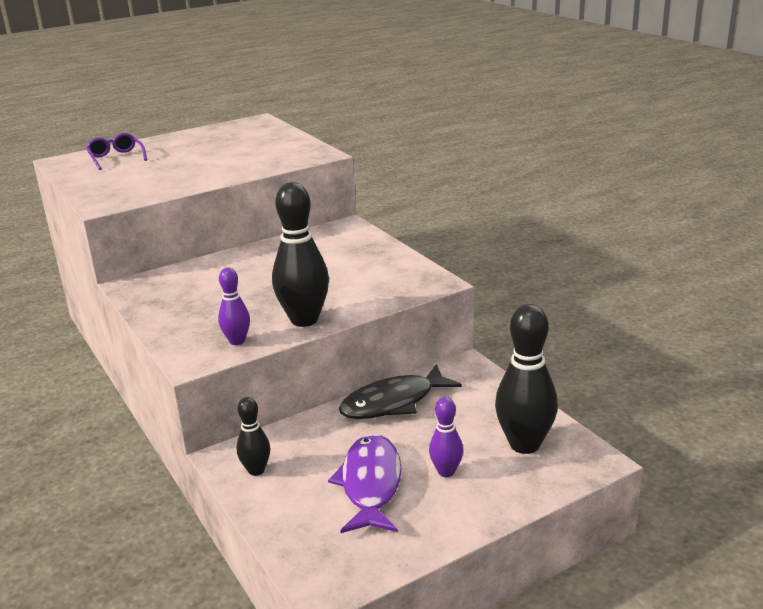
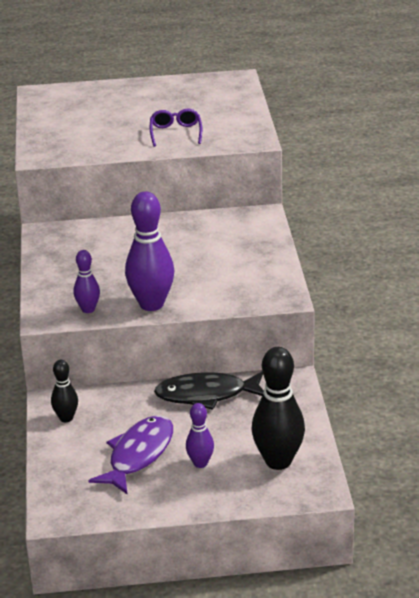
camera: 25 degrees right, 5 degrees up
purple glasses [86,133,147,170] -> purple glasses moved to [150,108,202,147]
black bowling pin [272,182,329,327] -> purple bowling pin [125,191,174,311]

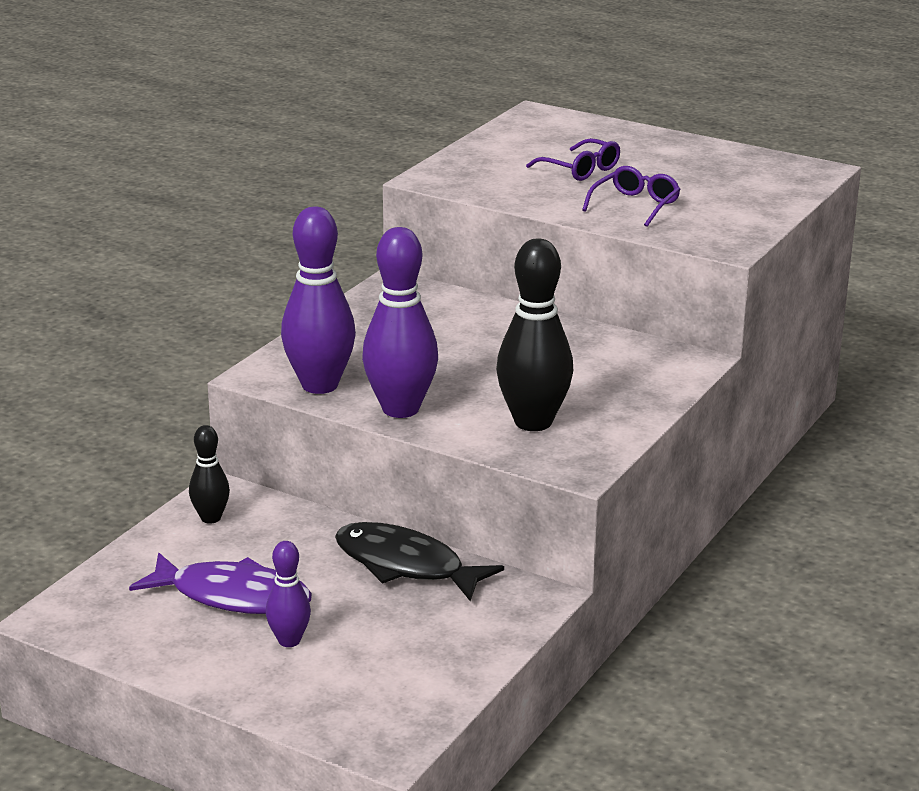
camera: 35 degrees right, 5 degrees down
purple bowling pin [74,250,100,313] -> purple bowling pin [281,207,356,394], size x1.85
purple fish [88,415,173,495] -> purple fish turned 45 degrees clockwise [129,553,312,614]
black bowling pin [252,347,305,470] -> black bowling pin moved to [496,239,573,431]
none -> purple glasses [526,138,620,181]

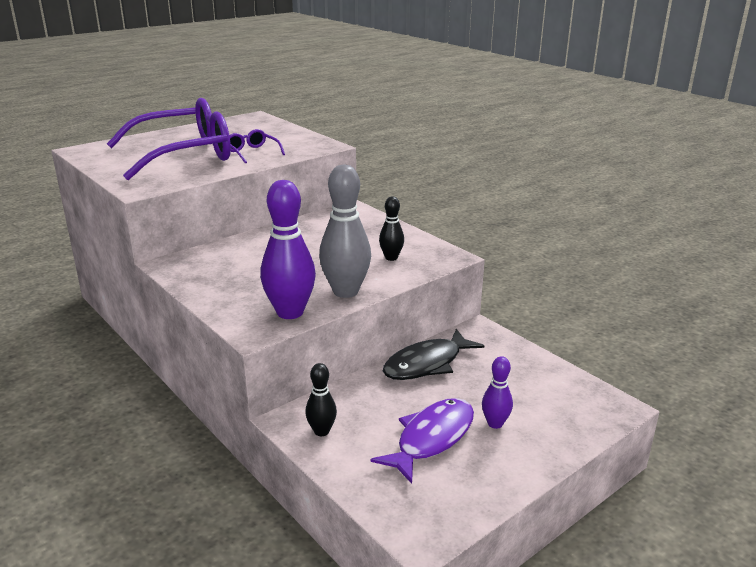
camera: 70 degrees left, 0 degrees up
purple bowling pin [362,227,438,418] -> grey bowling pin [319,165,371,298]
black bowling pin [496,239,573,431] -> black bowling pin [379,196,404,261], size x0.54
purple glasses [526,138,620,181] -> purple glasses [107,98,231,180], size x2.43

